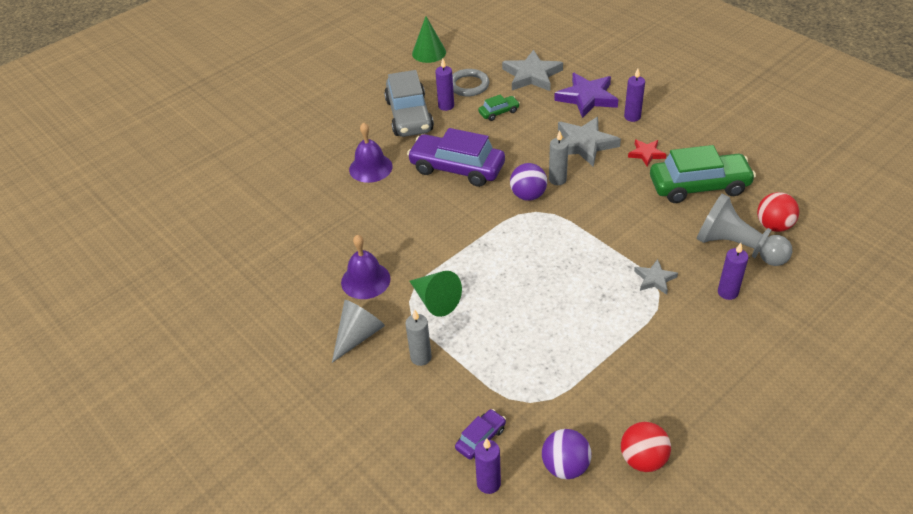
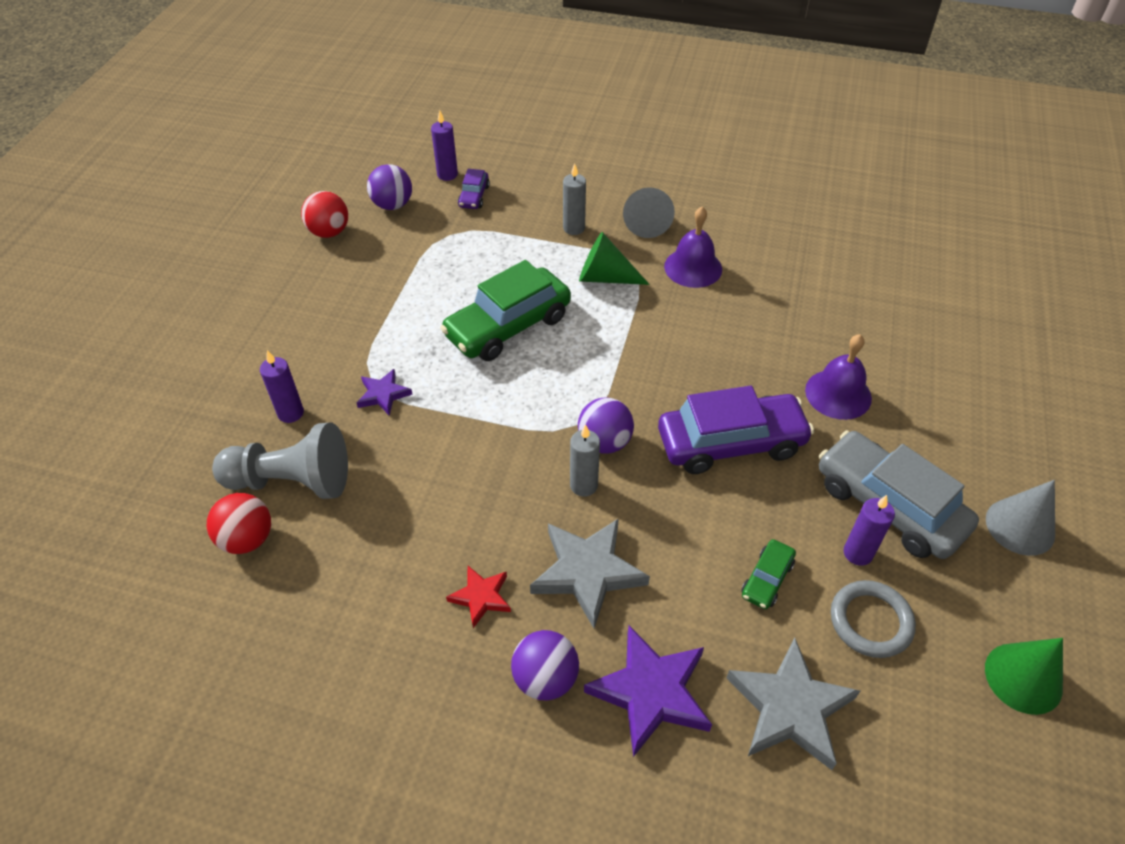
camera: 145 degrees right, 5 degrees up
purple candle [624,69,645,122] -> purple ball [511,630,579,701]
grey star [634,259,678,294] -> purple star [356,369,413,416]
green car [650,145,756,203] -> green car moved to [440,260,571,361]
none -> grey cone [986,480,1055,556]

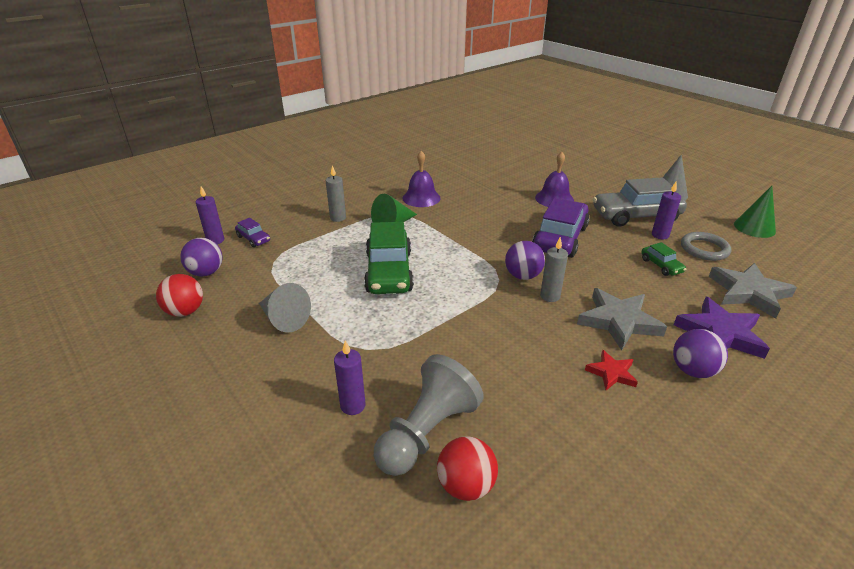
camera: 55 degrees left, 15 degrees down
purple star [356,369,413,416] -> none
grey cone [623,187,675,238] -> grey cone moved to [259,283,311,333]

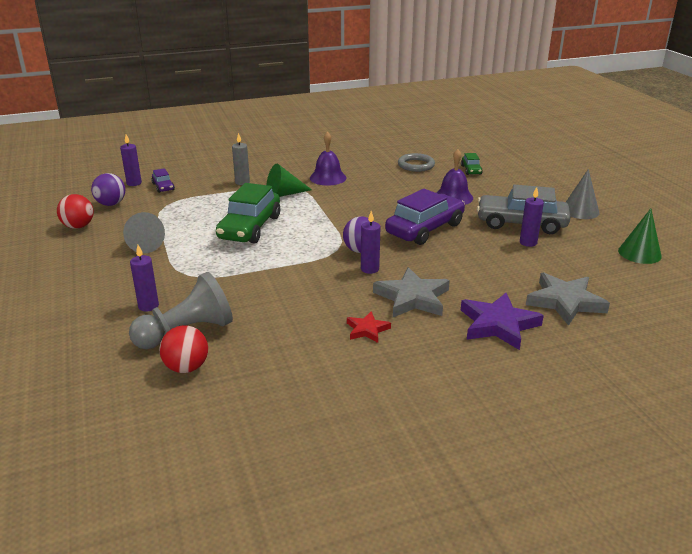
camera: 20 degrees right, 5 degrees down
grey candle [540,237,568,302] -> purple candle [361,211,381,274]
green car [641,242,686,276] -> green car moved to [461,153,483,175]
purple ball [673,329,728,378] -> none
grey ring [681,232,732,261] -> grey ring moved to [398,153,435,172]

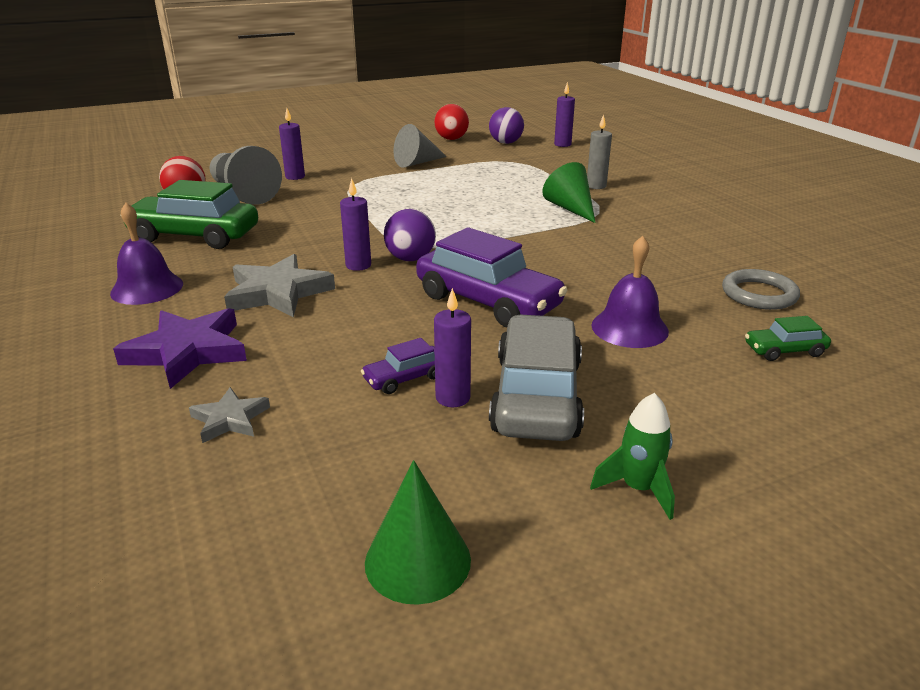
camera: 85 degrees right, 0 degrees up
purple car [151,168,175,193] -> purple car moved to [361,338,435,394]
green car [216,183,280,244] -> green car moved to [120,180,258,249]
purple bell [310,132,346,186] -> purple bell moved to [110,203,183,305]
red star [347,311,391,343] -> none
grey star [526,272,610,326] -> grey star [189,387,270,443], size x0.55
grey cone [566,169,599,219] -> green rocket [590,393,675,520]

